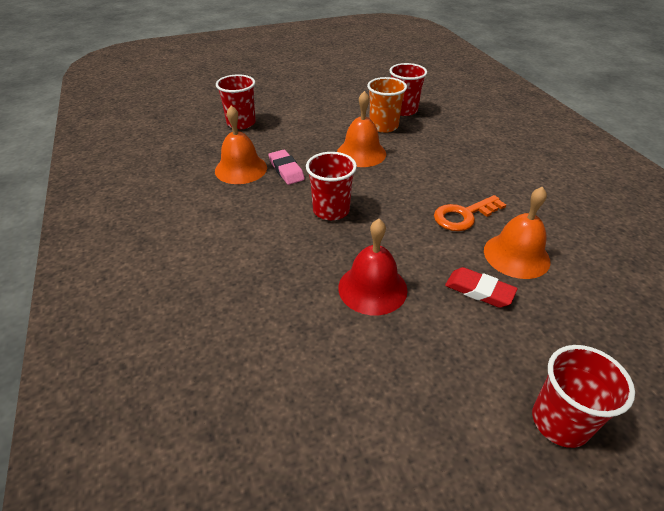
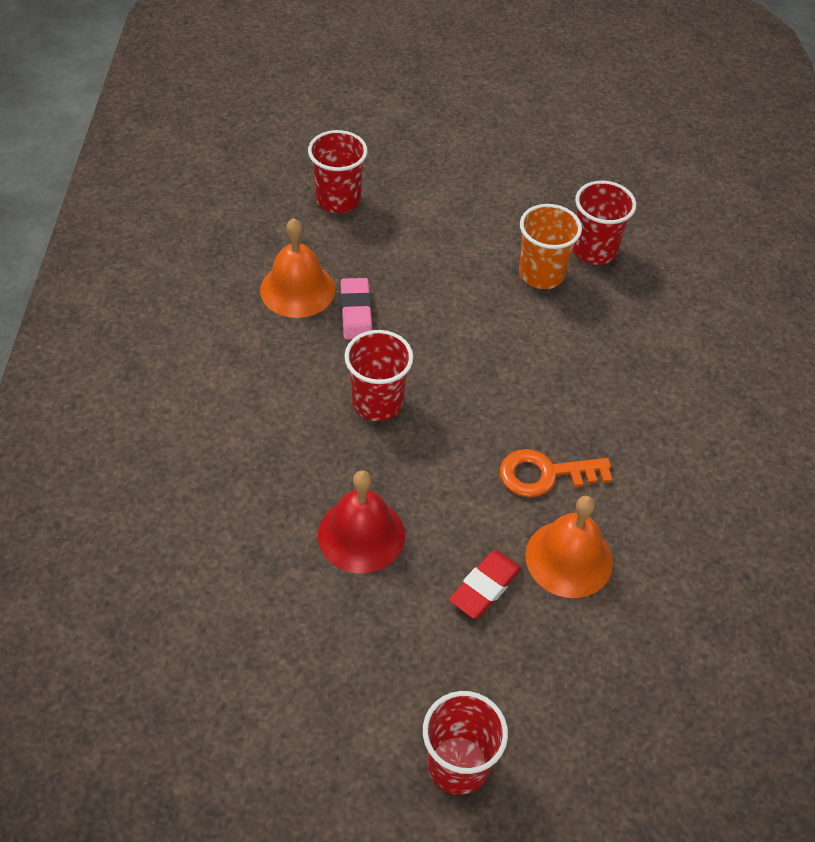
camera: 20 degrees right, 10 degrees up
orange bell [337,91,386,167] -> none
red eraser [445,267,518,308] -> red eraser turned 75 degrees clockwise [449,550,522,619]

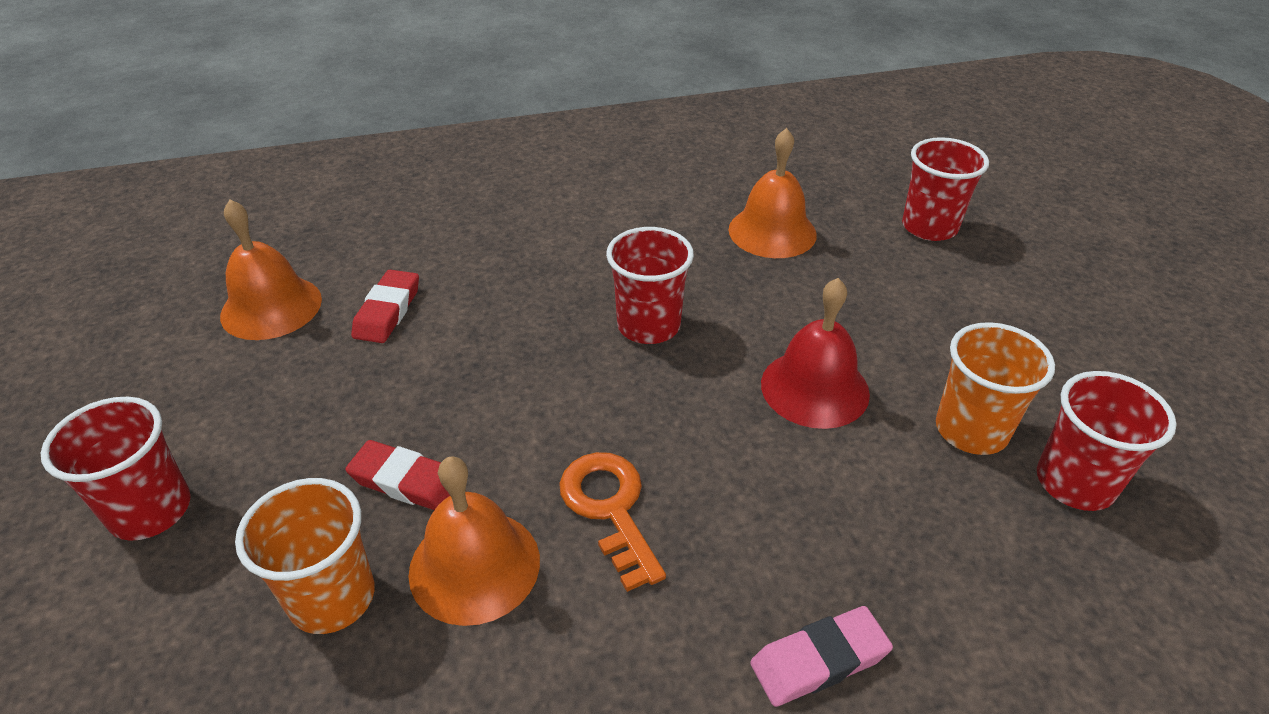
camera: 75 degrees right, 10 degrees down
red bell [318,470,405,574] -> red bell moved to [761,278,870,429]
pink eraser [341,278,372,340] -> pink eraser moved to [750,606,893,707]
none -> orange bell [220,200,322,340]
none -> orange cup [235,478,375,634]
none -> red eraser [351,270,419,343]

